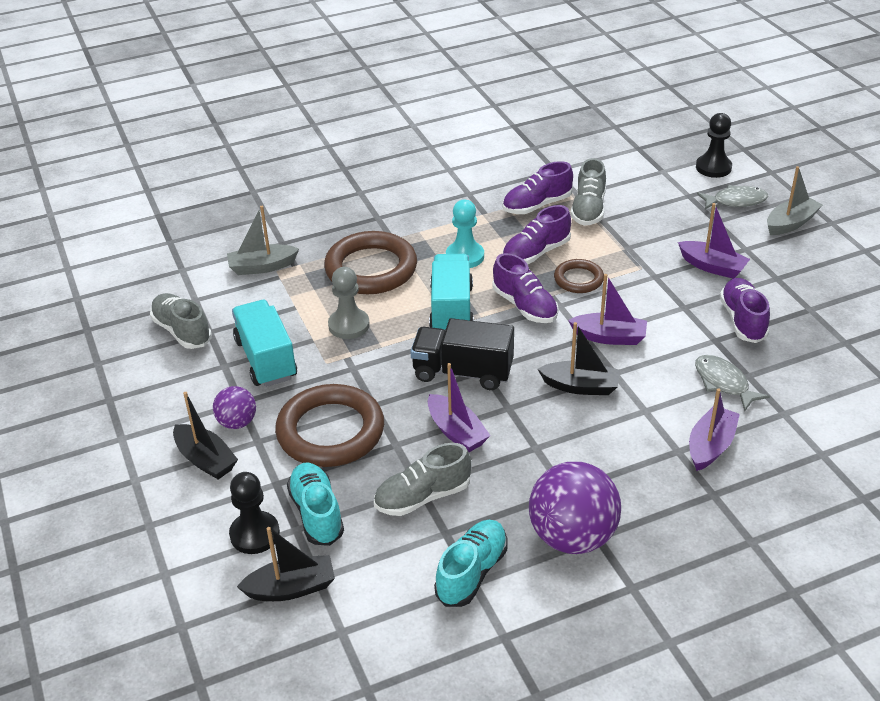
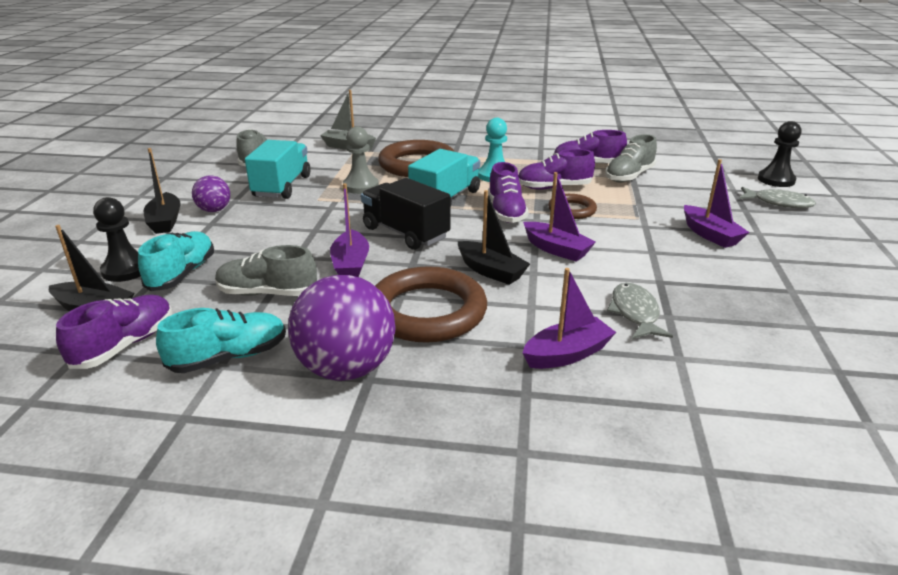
camera: 30 degrees right, 10 degrees down
brown ring [275,384,384,467] -> brown ring moved to [375,266,487,343]
purple shoe [720,278,770,343] -> purple shoe moved to [56,295,172,369]
grey boat [767,166,822,235] -> none

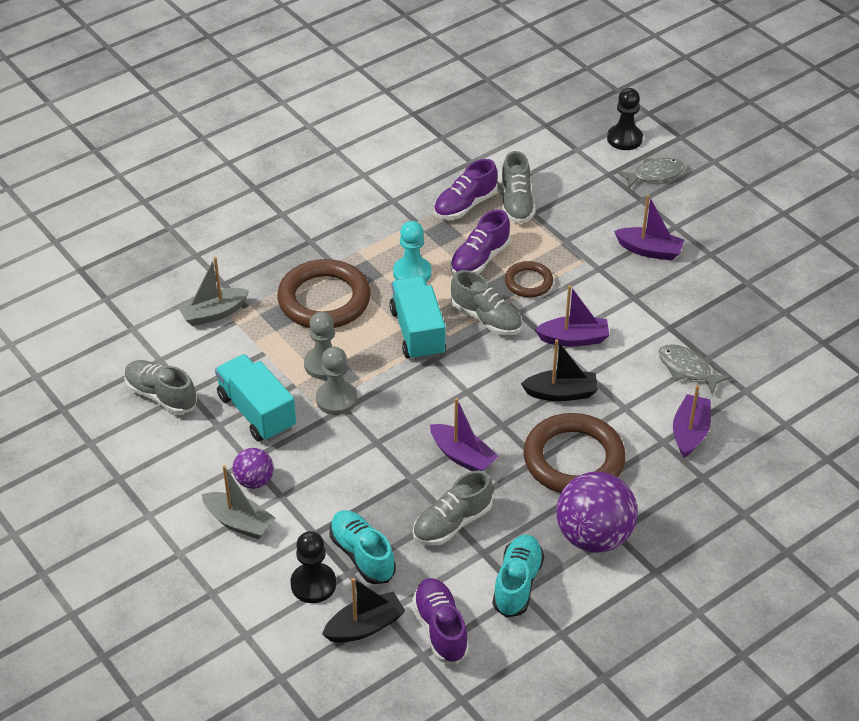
camera: 45 degrees left, 15 degrees up
black boat [144,148,181,234] -> grey boat [202,465,276,539]
black truck [361,178,450,250] -> none
purple shoe [488,162,529,223] -> grey shoe [451,270,522,335]
none -> grey pawn [316,347,357,415]

